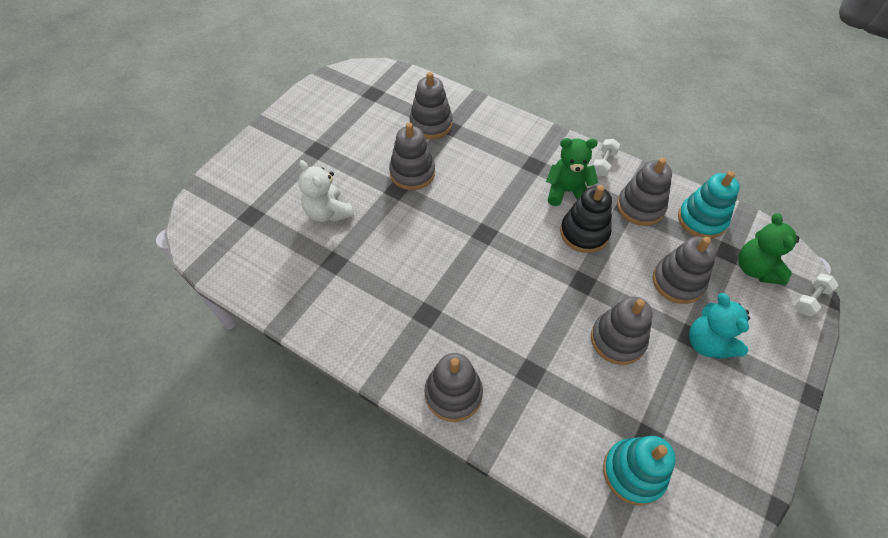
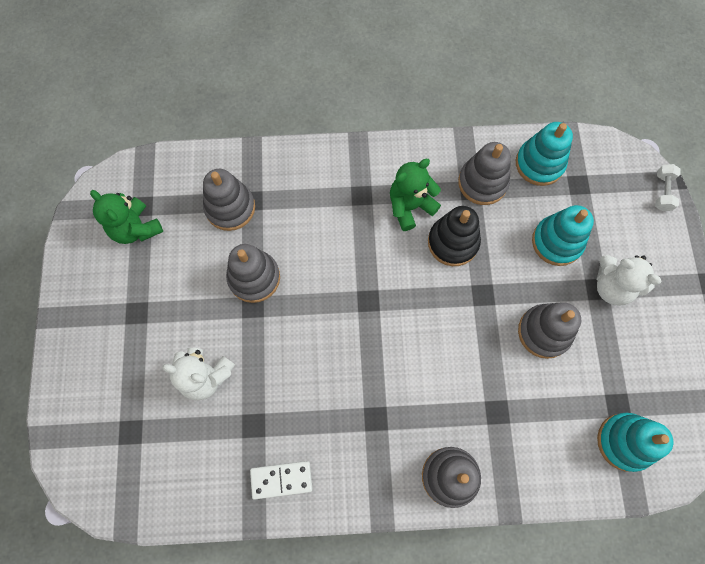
camera: 35 degrees left, 15 degrees up
white dumbbell [593,139,620,176] -> none
grey stacking toy [653,237,717,304] -> turquoise stacking toy [532,205,594,266]
turquoise teddy bear [689,293,750,359] -> white teddy bear [597,255,661,306]
green teddy bear [738,213,799,285] -> green teddy bear moved to [90,190,163,244]
none -> white domino [250,461,312,500]

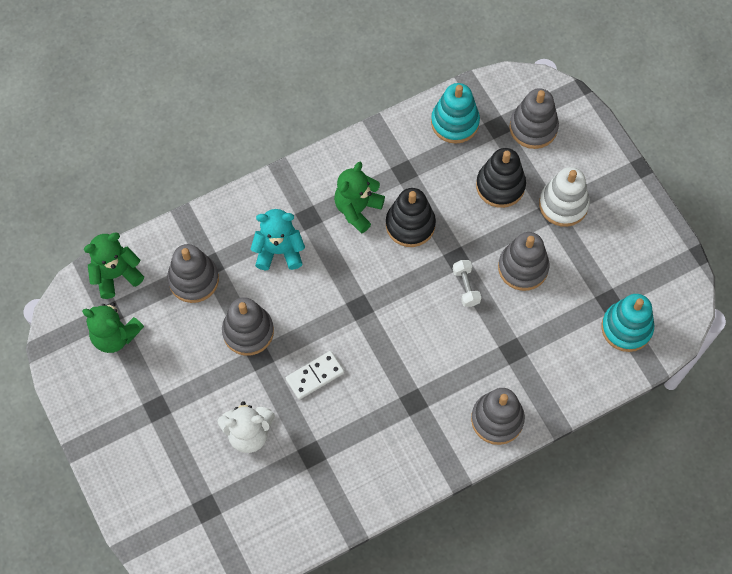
camera: 25 degrees left, 5 degrees down
white domino [250,461,312,500] -> white domino moved to [286,351,344,400]
grey stacking toy [458,142,511,205] -> grey stacking toy moved to [509,88,559,149]
turquoise stacking toy [532,205,594,266] -> black stacking toy [476,148,526,208]
white teddy bear [597,255,661,306] -> white stacking toy [539,167,590,227]
white dumbbell [655,164,681,211] -> white dumbbell moved to [453,260,481,307]
none -> green teddy bear [84,233,144,299]
none -> turquoise teddy bear [251,209,305,270]

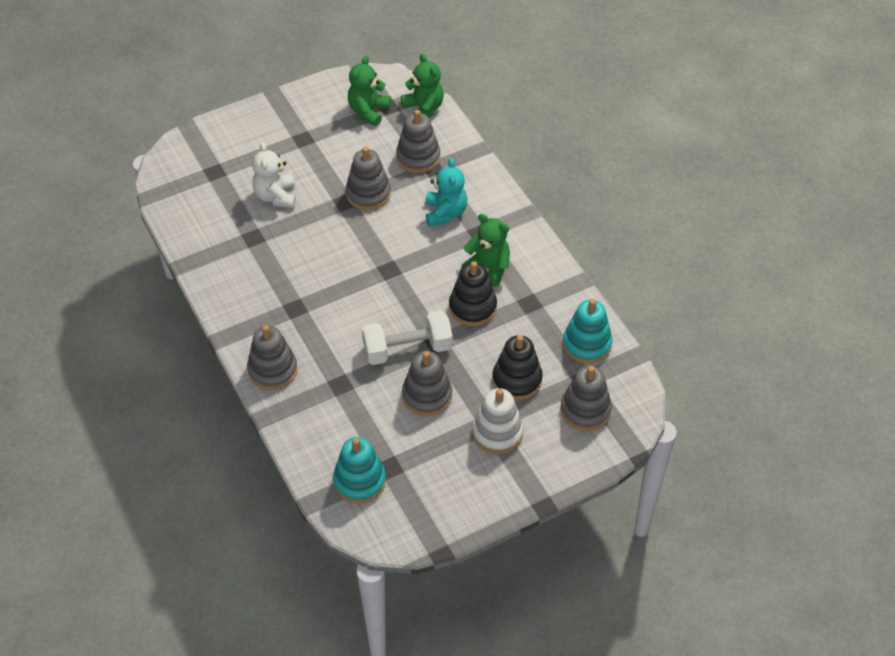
camera: 90 degrees right, 15 degrees down
white domino [286,351,344,400] -> none
white dumbbell [453,260,481,307] -> white dumbbell [362,311,453,365], size x2.00

